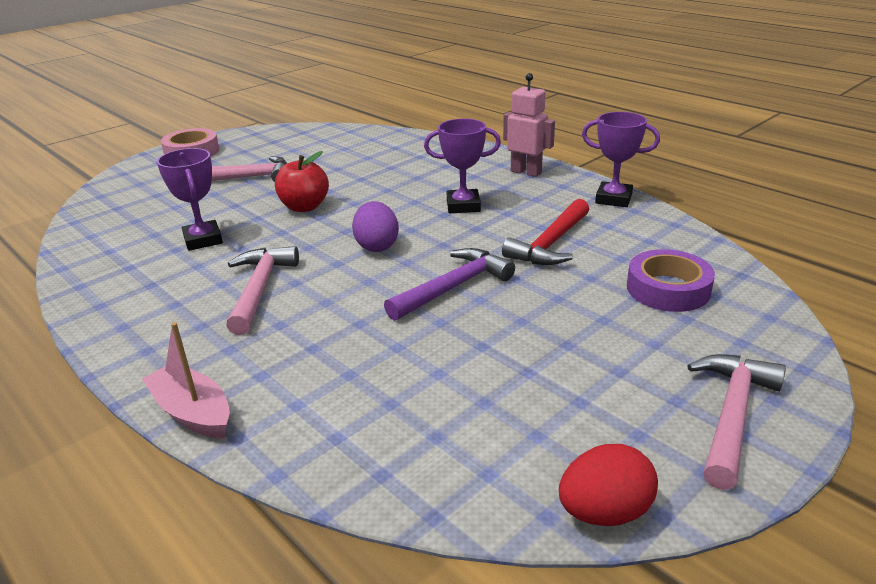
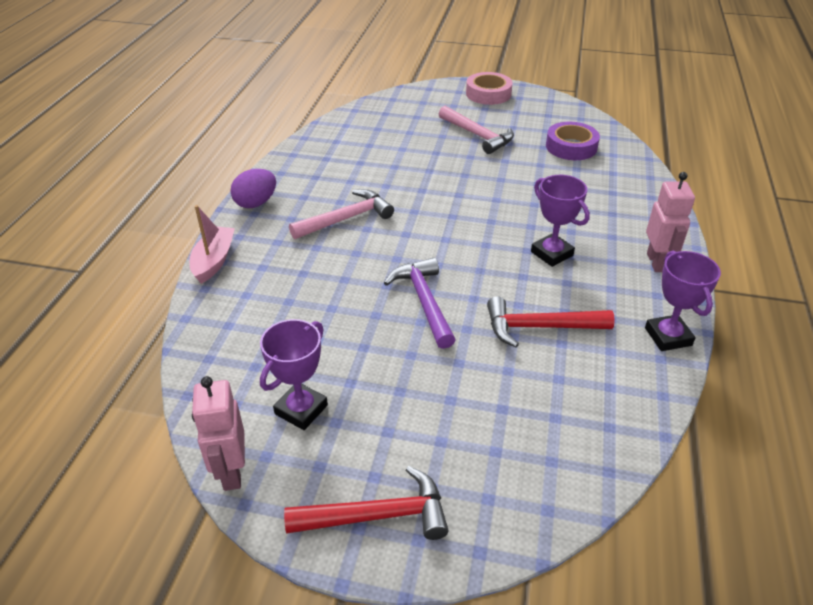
camera: 55 degrees right, 10 degrees up
purple trophy [157,148,223,251] -> purple trophy moved to [260,319,328,430]
red apple [275,151,329,212] -> none
purple egg [352,201,399,252] -> purple egg moved to [230,169,276,208]
purple hammer [384,248,515,321] -> purple hammer turned 120 degrees counterclockwise [384,257,456,349]
red egg [559,444,658,526] -> pink robot [192,376,245,491]
purple tape [627,249,715,312] -> purple tape moved to [546,122,600,160]
pink hammer [687,354,786,490] -> red hammer [284,466,449,540]

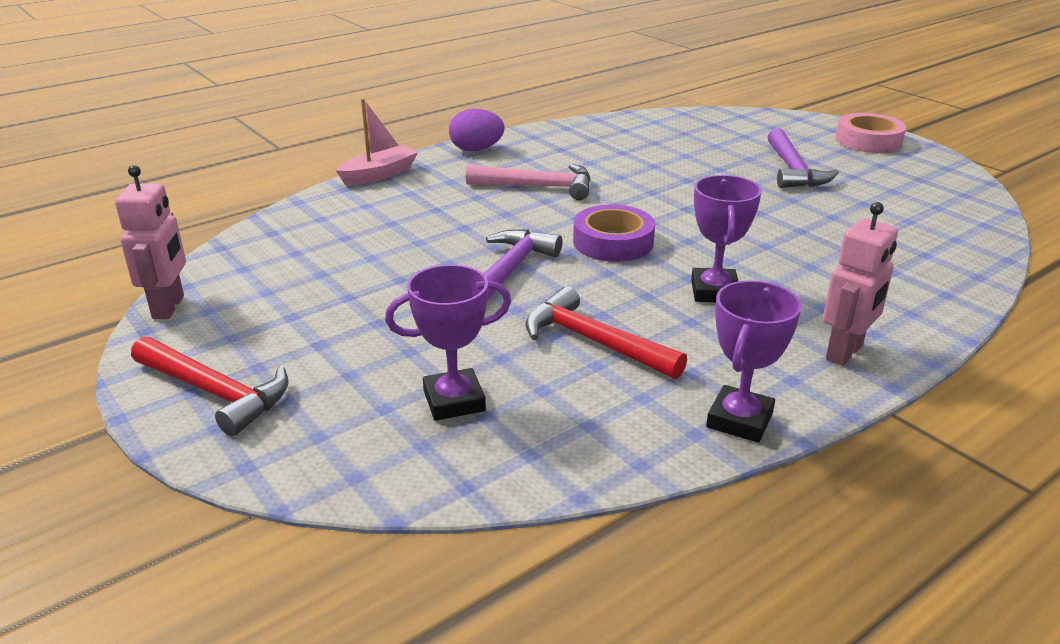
camera: 40 degrees right, 10 degrees down
pink robot [192,376,245,491] -> pink robot turned 150 degrees clockwise [115,165,186,319]
purple trophy [260,319,328,430] -> purple trophy moved to [385,265,511,421]
pink hammer [439,106,514,154] -> purple hammer [768,128,839,188]
purple tape [546,122,600,160] -> purple tape moved to [573,205,655,262]

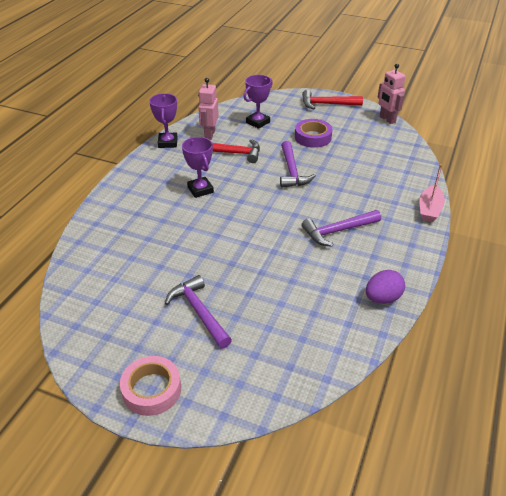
camera: 150 degrees right, 10 degrees up
purple egg [449,109,505,152] -> purple egg moved to [366,270,405,304]
pink hammer [466,164,591,200] -> purple hammer [302,210,381,247]
purple tape [573,205,655,262] -> purple tape moved to [295,119,332,148]
pink robot [823,202,898,366] -> pink robot moved to [198,78,219,140]

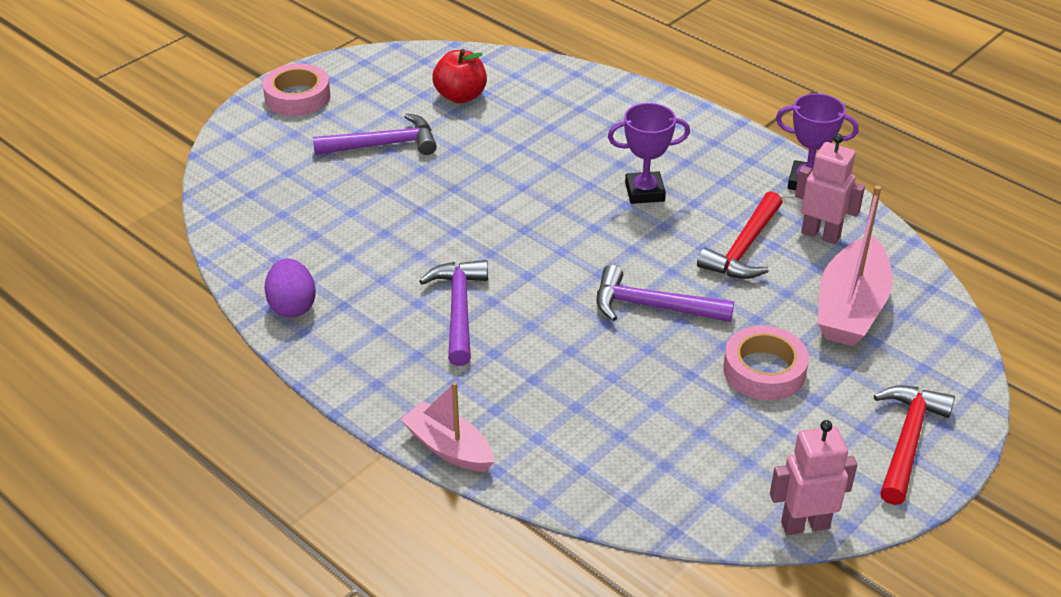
camera: 110 degrees right, 0 degrees up
purple trophy [243,75,273,129] -> pink boat [817,185,893,346]
purple tape [295,119,332,148] -> pink tape [723,326,809,401]
none -> red apple [432,49,487,103]

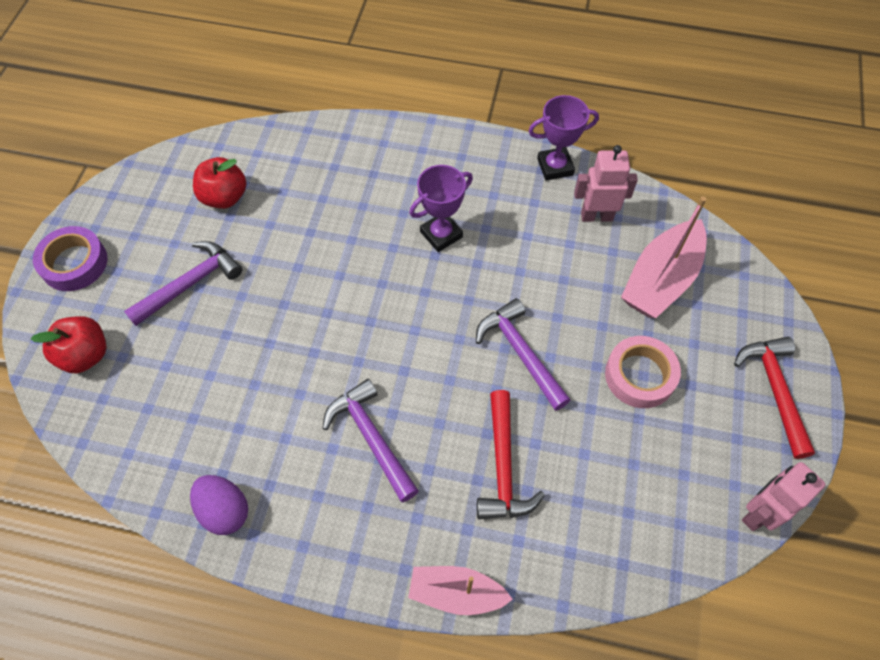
camera: 30 degrees left, 20 degrees up
pink tape [263,63,330,116] -> purple tape [33,226,108,291]
purple hammer [597,265,734,322] -> purple hammer turned 75 degrees clockwise [476,298,570,411]
red hammer [697,191,783,279] -> red hammer moved to [477,390,545,519]
pink boat [817,185,893,346] -> pink boat turned 45 degrees clockwise [621,196,707,318]
none -> red apple [31,316,106,373]

